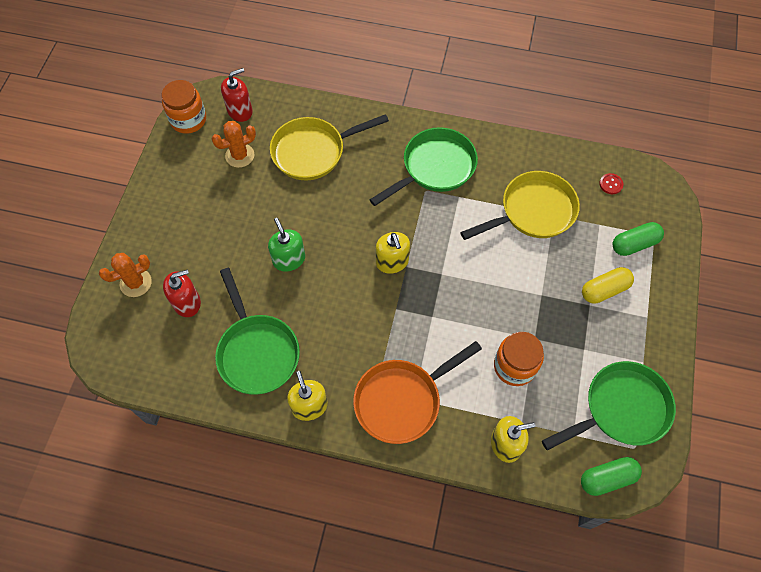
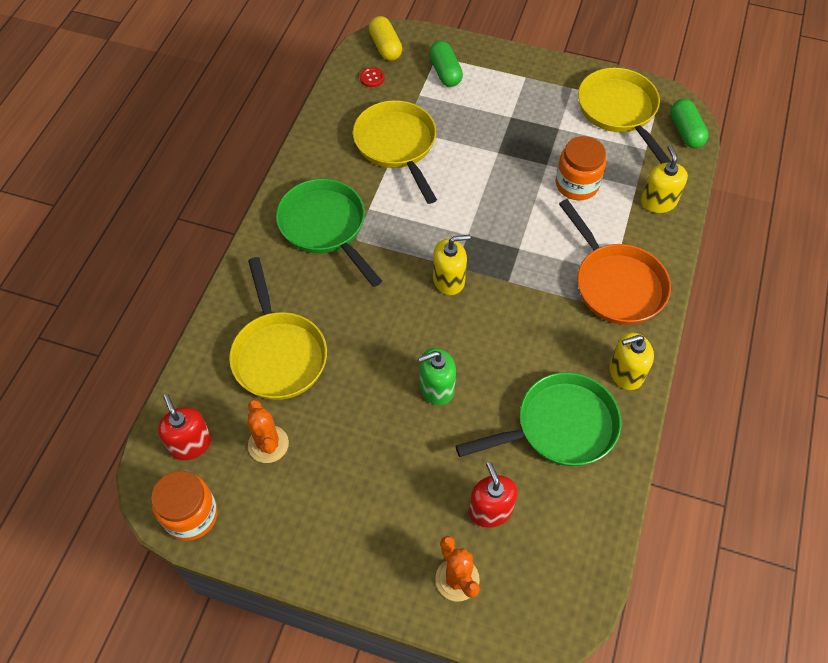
camera: 85 degrees left, 5 degrees down
green pan [542,361,676,450] -> yellow pan [578,68,671,164]
yellow capsule [582,267,634,304] -> yellow capsule moved to [369,16,402,61]

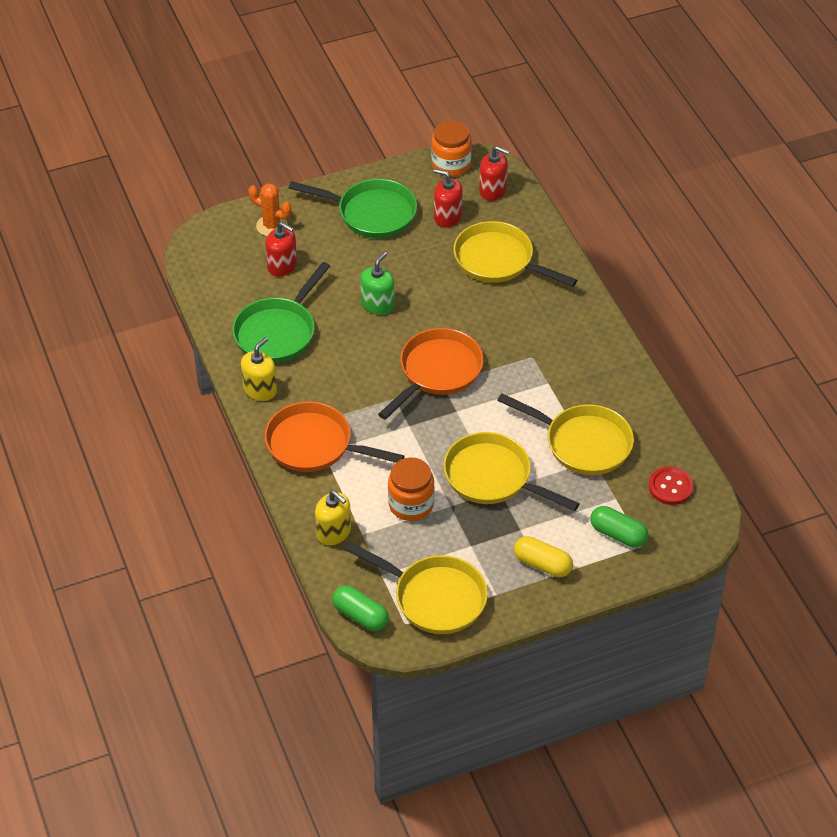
camera: 140 degrees right, 10 degrees down
orange cactus [247,400,289,463] -> red soap dispenser [434,169,463,227]
green pan [276,179,382,287] -> green pan moved to [289,179,417,238]
red button [360,67,384,87] -> red button [649,467,694,505], size x1.64
yellow capsule [369,16,402,61] -> yellow capsule moved to [514,536,573,577]
yellow soap dispenser [433,235,470,295] -> orange pan [378,328,483,420]
none -> yellow pan [443,432,580,511]

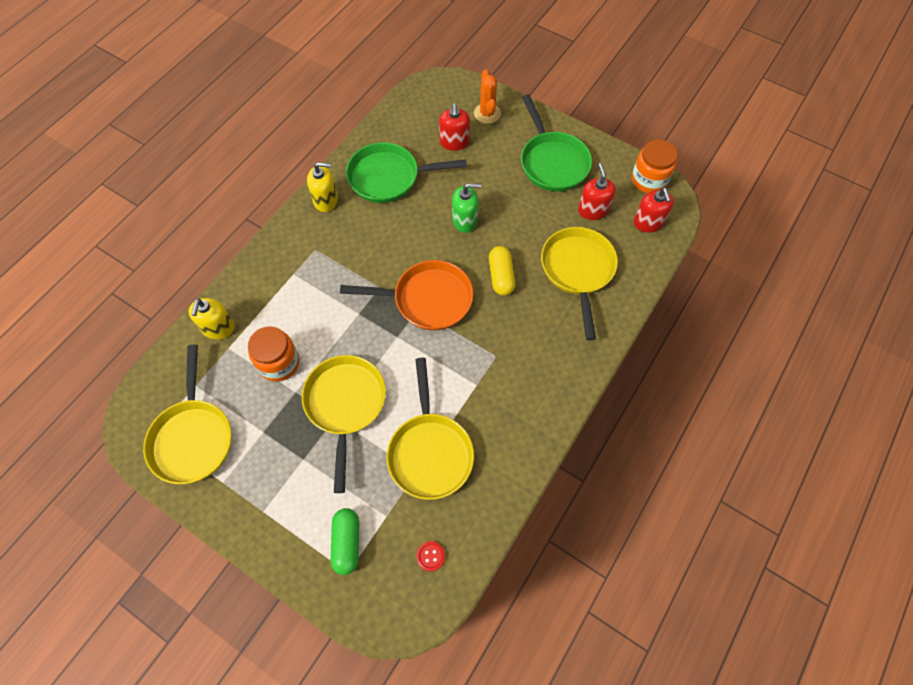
camera: 55 degrees right, 15 degrees up
orange pan [265,401,405,472] -> none
green capsule [332,585,389,631] -> none
yellow capsule [514,536,573,577] -> yellow capsule moved to [489,246,515,295]
red button [649,467,694,505] -> red button [416,541,445,571], size x0.61

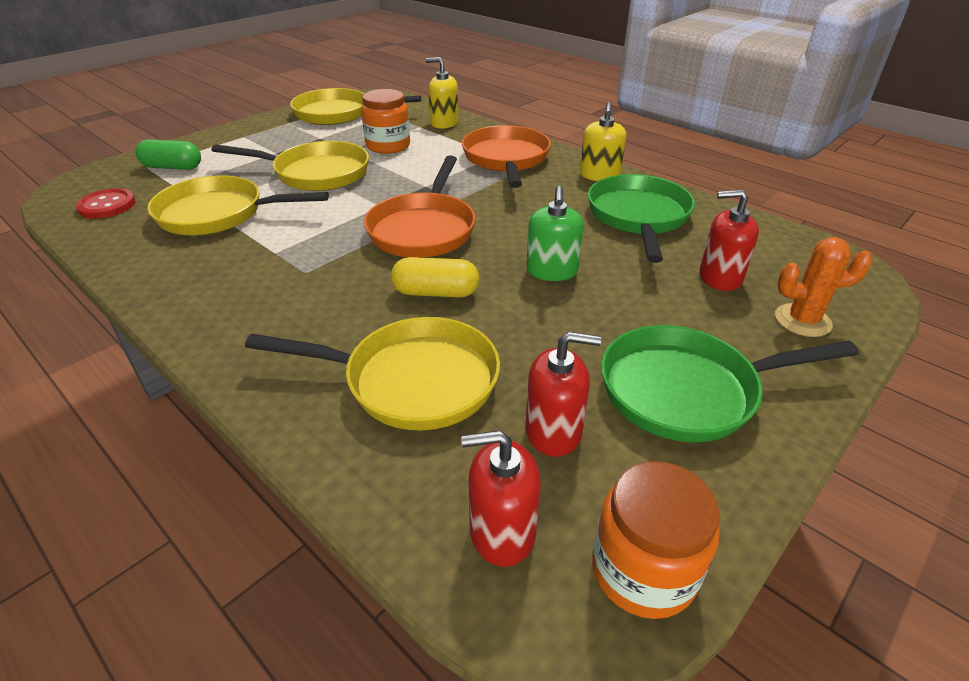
camera: 100 degrees right, 25 degrees down
red button [416,541,445,571] -> red button [75,188,135,219], size x1.64
none -> orange pan [462,125,551,188]

